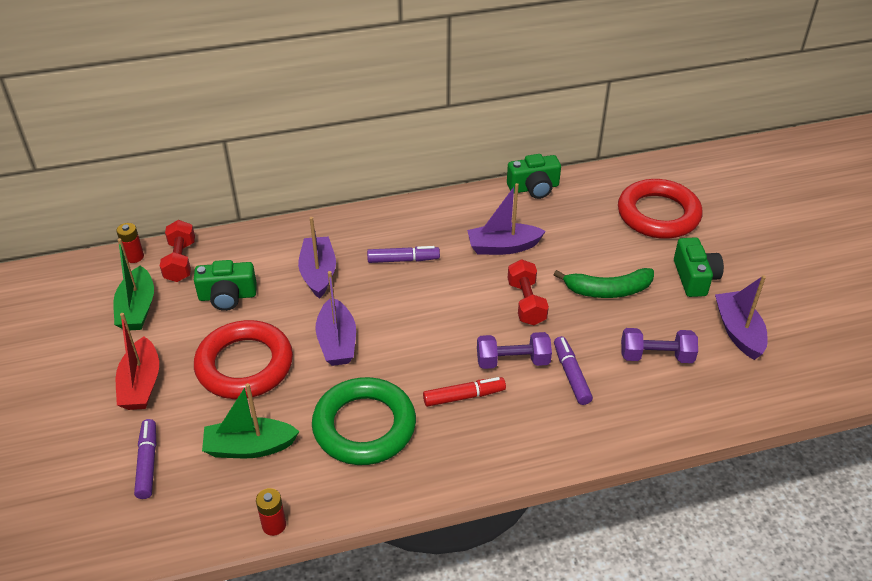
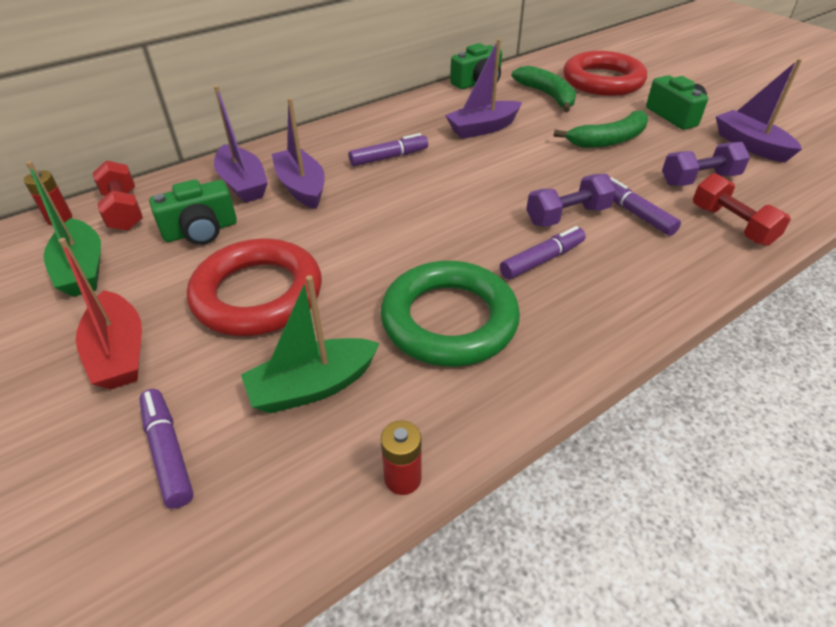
camera: 20 degrees left, 0 degrees up
purple boat [315,271,356,366] -> purple boat moved to [214,85,268,203]
red marker [423,377,506,407] -> purple marker [500,226,586,279]
red dumbbell [508,259,549,325] -> red dumbbell moved to [693,173,791,246]
none -> green banana [511,66,576,113]

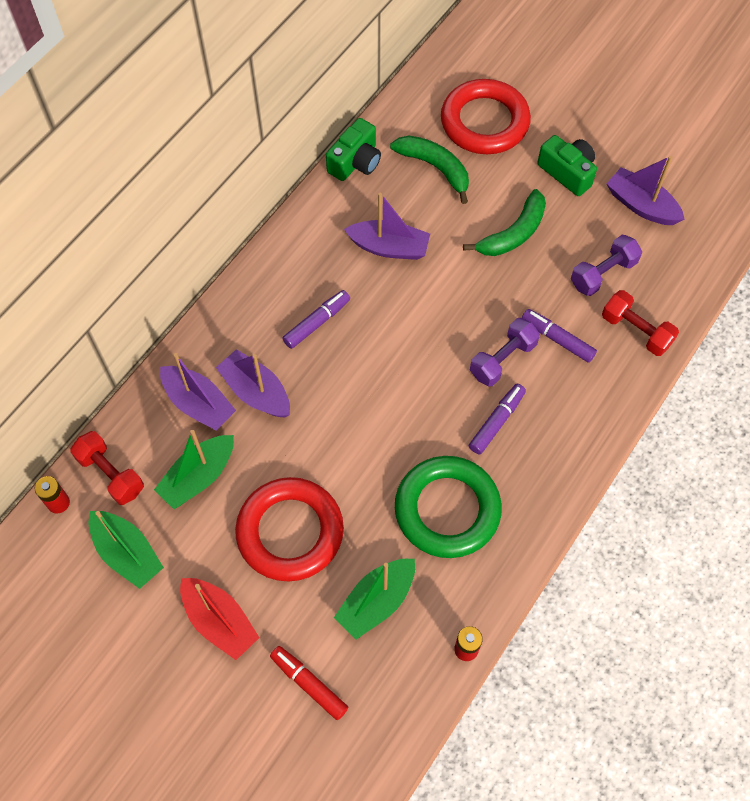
camera: 20 degrees left, 20 degrees up
purple marker [139,389,194,509] -> red marker [270,646,348,720]
green camera [149,179,237,245] -> green boat [154,430,234,509]
purple boat [445,39,522,139] -> purple boat turned 120 degrees counterclockwise [344,193,430,260]

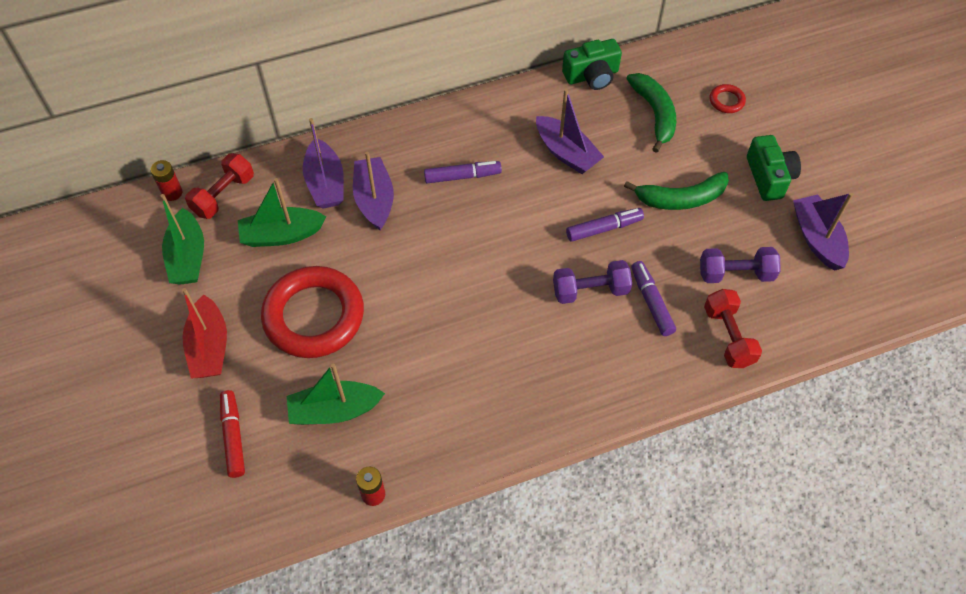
camera: 35 degrees right, 5 degrees down
red dumbbell [70,431,144,505] -> red dumbbell turned 45 degrees clockwise [185,153,254,219]
green ring [395,456,502,558] -> none
red ring [441,79,531,154] -> red ring [710,84,746,113], size x0.40
purple marker [469,384,526,455] -> purple marker moved to [566,208,644,242]

